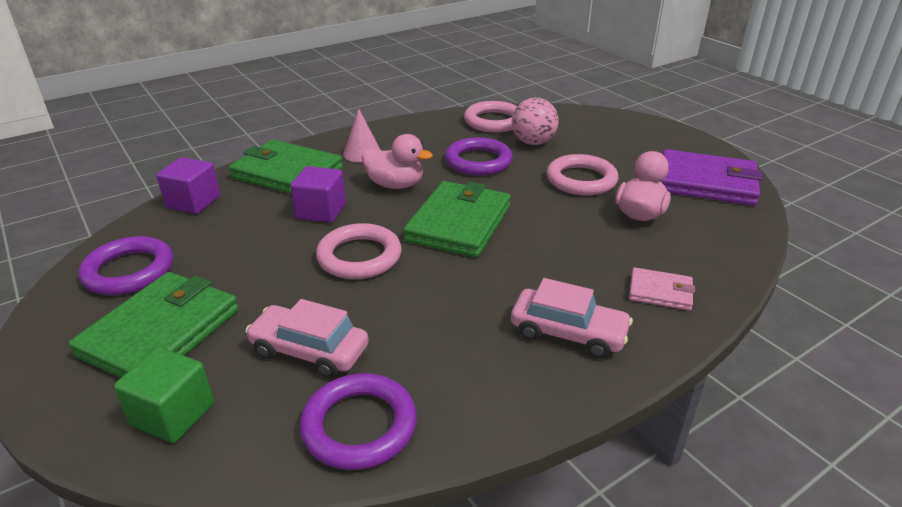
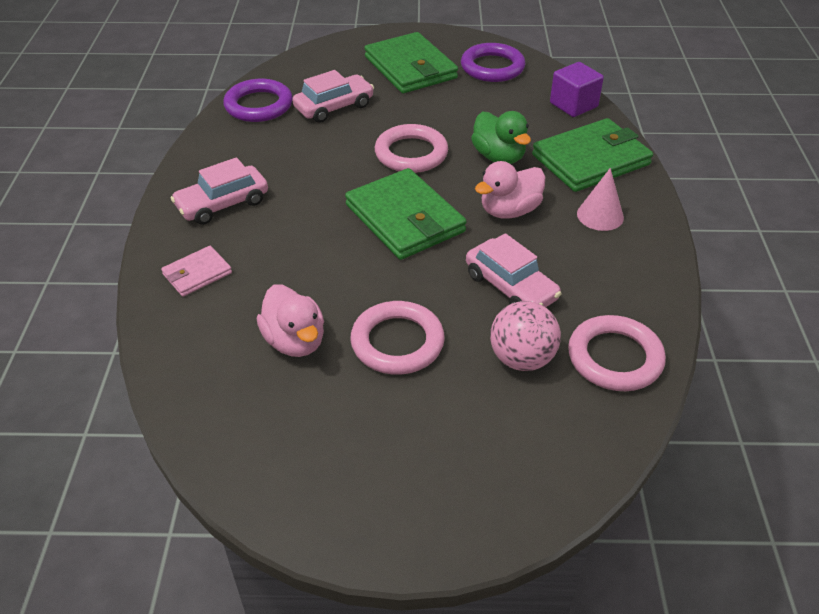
camera: 125 degrees right, 10 degrees up
green cube [114,347,214,443] -> none
purple cube [290,166,346,223] -> green duck [471,111,531,164]
purple ring [445,137,513,176] -> pink car [466,233,562,307]
purple wallet [661,149,763,206] -> none

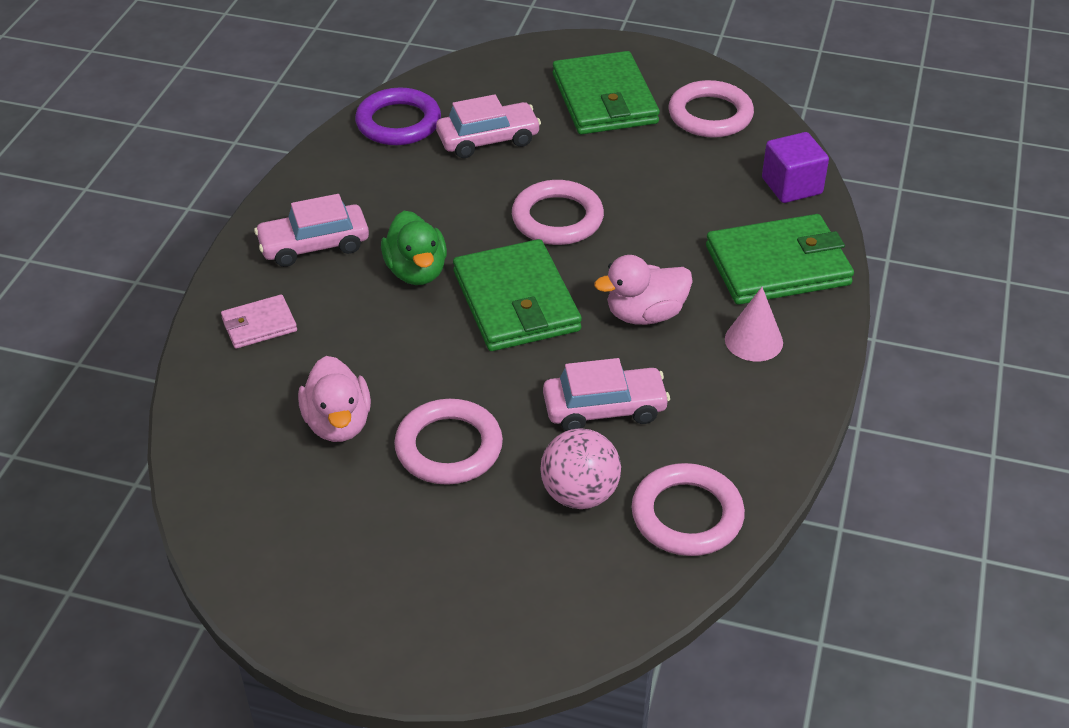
camera: 15 degrees right, 0 degrees up
purple ring [461,43,525,82] -> pink ring [669,80,754,138]
pink car [466,233,562,307] -> pink car turned 75 degrees counterclockwise [543,358,670,431]
green duck [471,111,531,164] -> green duck moved to [381,211,447,285]

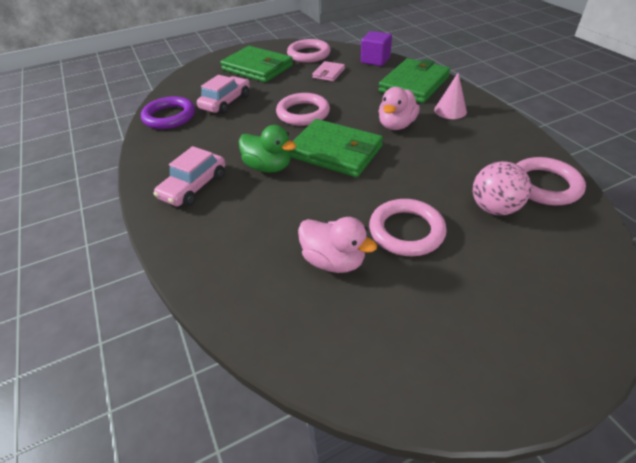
camera: 40 degrees left, 0 degrees up
pink wallet [221,294,297,349] -> pink wallet moved to [312,61,345,81]
pink car [543,358,670,431] -> none

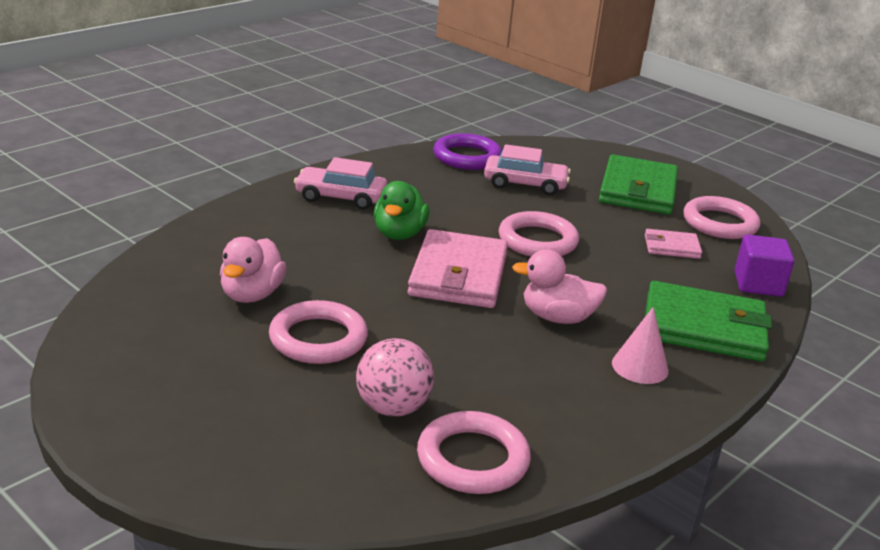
camera: 65 degrees right, 15 degrees down
green wallet [289,119,383,177] -> pink wallet [407,229,508,308]

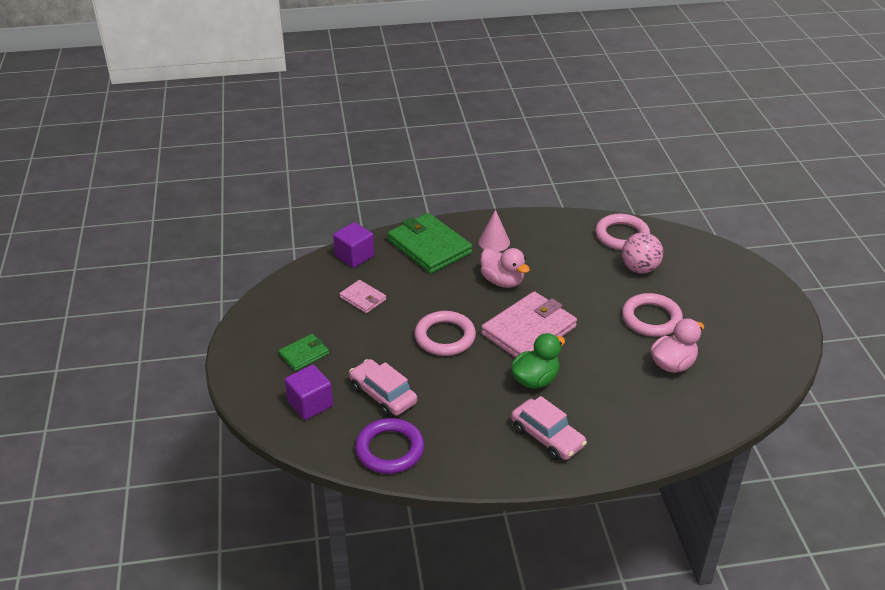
camera: 140 degrees left, 10 degrees up
green wallet [599,154,678,215] -> green wallet [279,334,329,371], size x0.51
pink ring [683,196,760,239] -> none
none -> purple cube [285,365,333,420]

